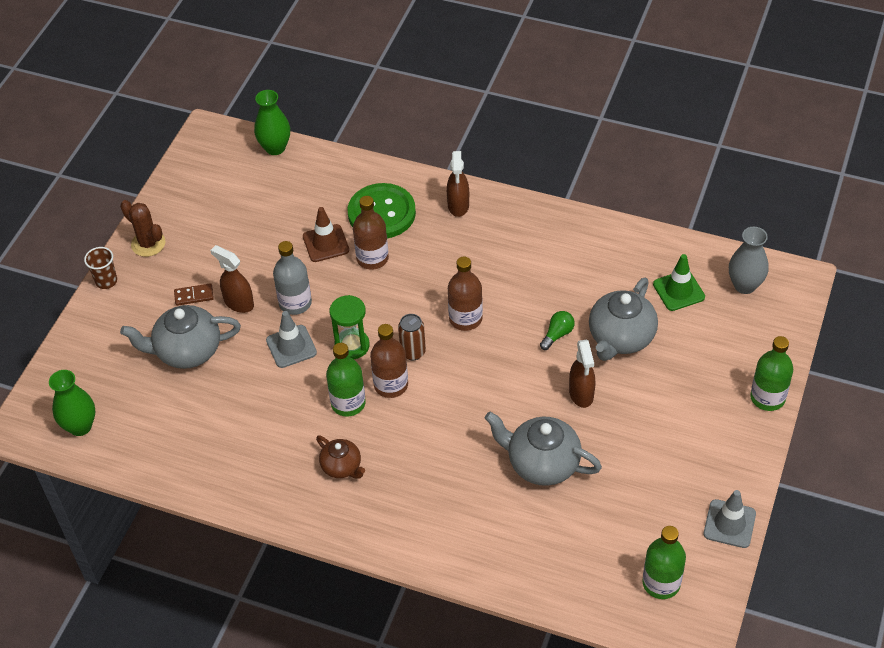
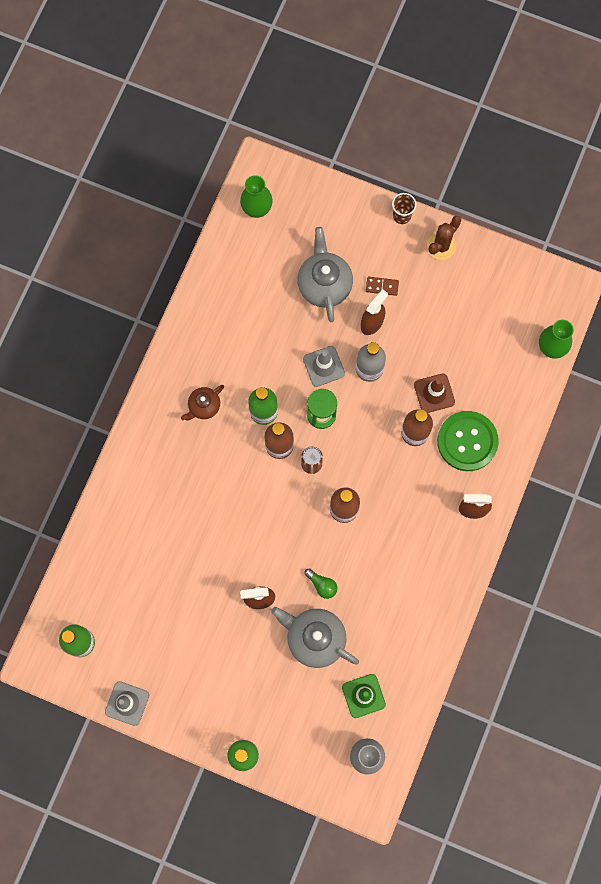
camera: 90 degrees right, 25 degrees up
brown domino [174,283,214,306] -> brown domino turned 75 degrees counterclockwise [366,277,399,296]
grey teapot [485,412,602,486] -> none

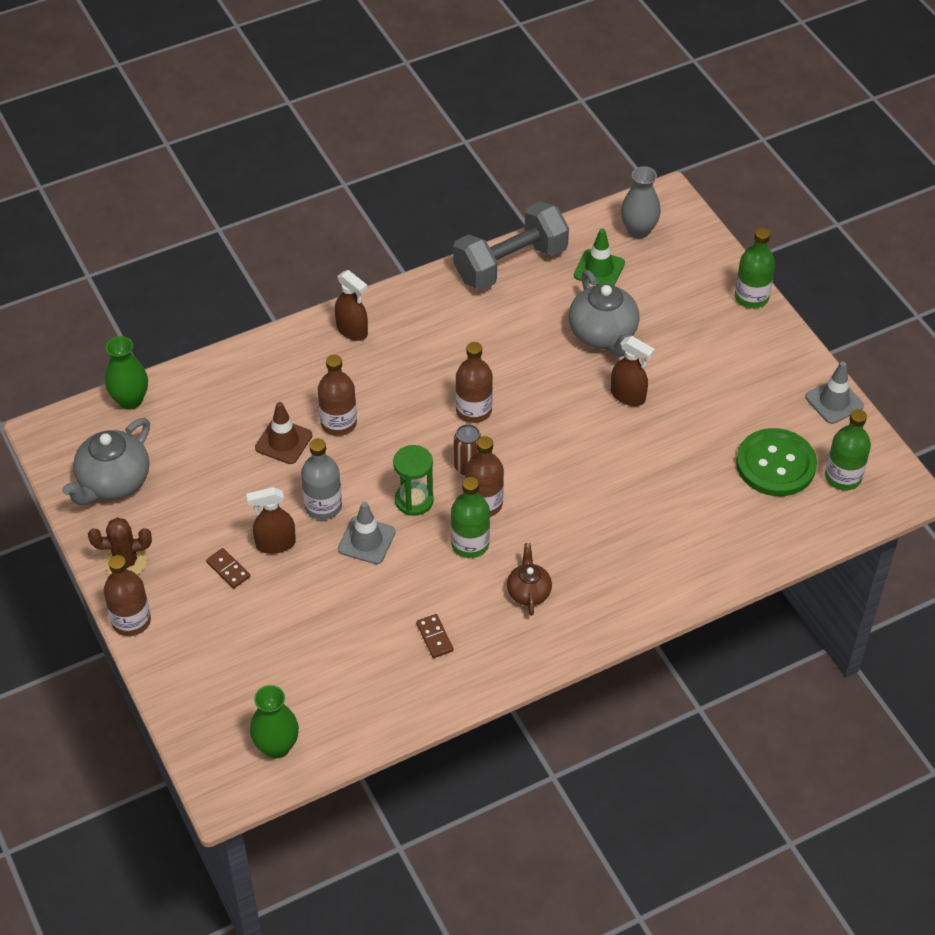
camera: 140 degrees left, 25 degrees down
brown teapot [181,385,224,421] -> brown teapot turned 90 degrees counterclockwise [507,543,552,616]
grey teapot [297,227,353,322] -> grey teapot moved to [62,418,150,505]
green light bulb [304,568,337,599] -> none
brown cup [392,193,416,224] -> brown bottle [104,555,151,636]
green button [437,411,499,471] -> green button moved to [736,428,817,496]
none -> brown domino [416,614,454,658]
none -> grey dumbbell [453,201,569,290]

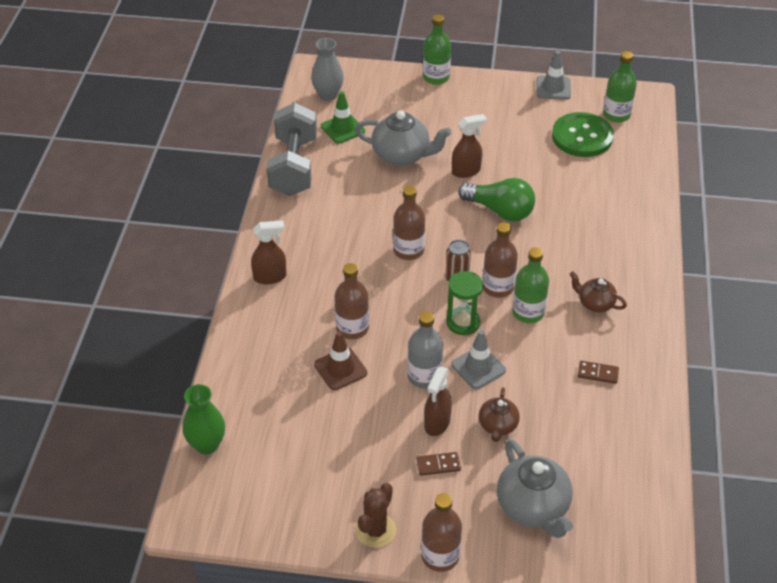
camera: 55 degrees left, 5 degrees down
grey teapot [62,418,150,505] -> grey teapot moved to [497,439,573,538]
green vase [250,685,299,758] -> none
none -> green light bulb [458,178,535,222]
none -> brown teapot [479,387,520,442]

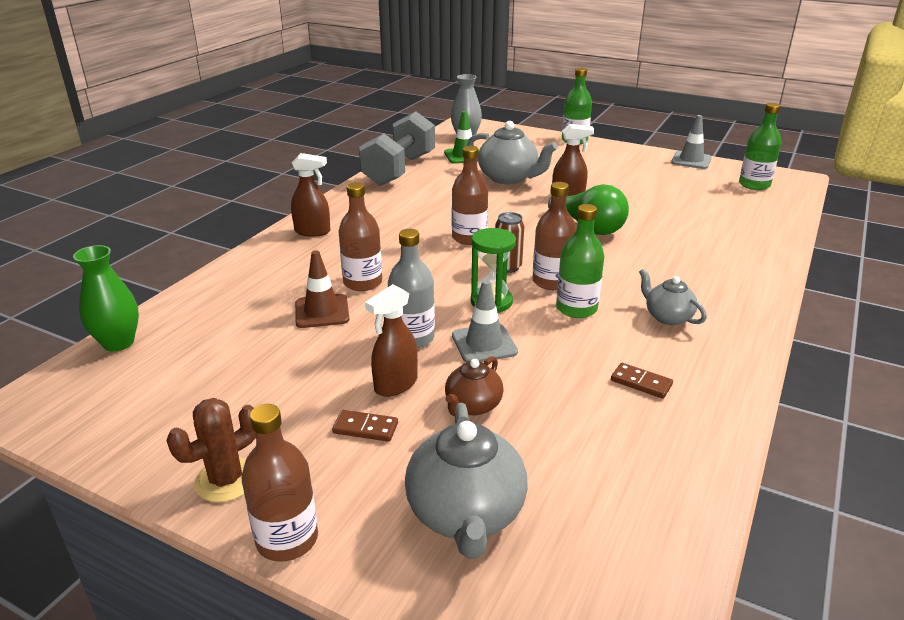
camera: 20 degrees right, 15 degrees down
green button [552,112,614,157] -> none
brown teapot [570,271,627,312] -> grey teapot [639,269,707,325]

